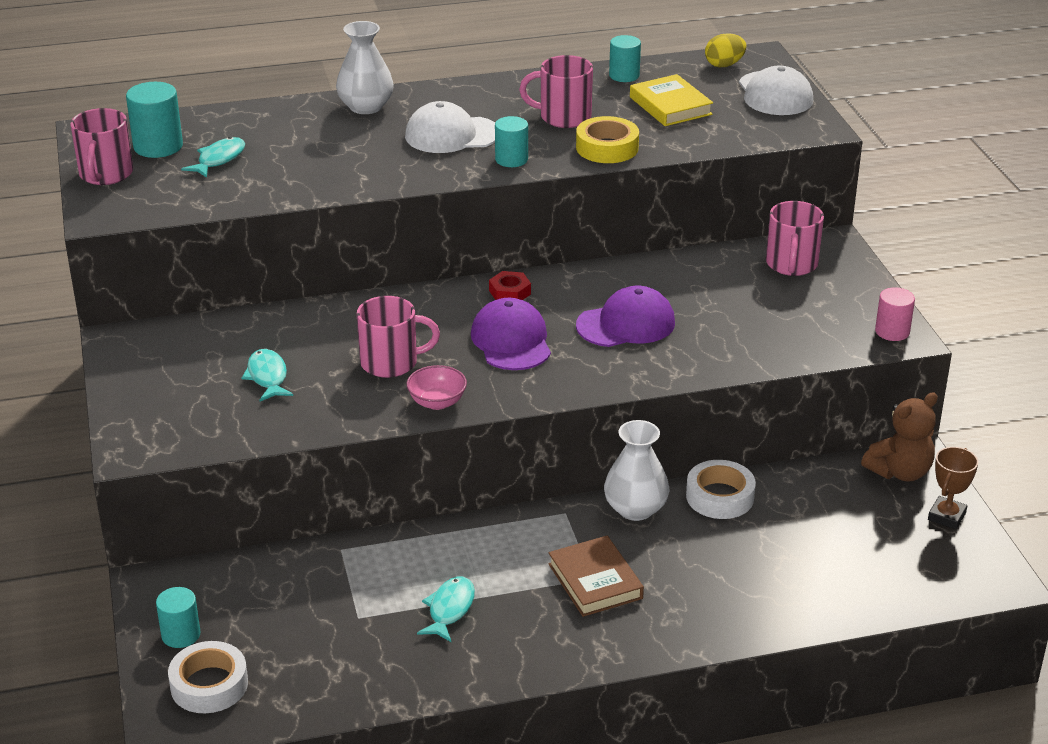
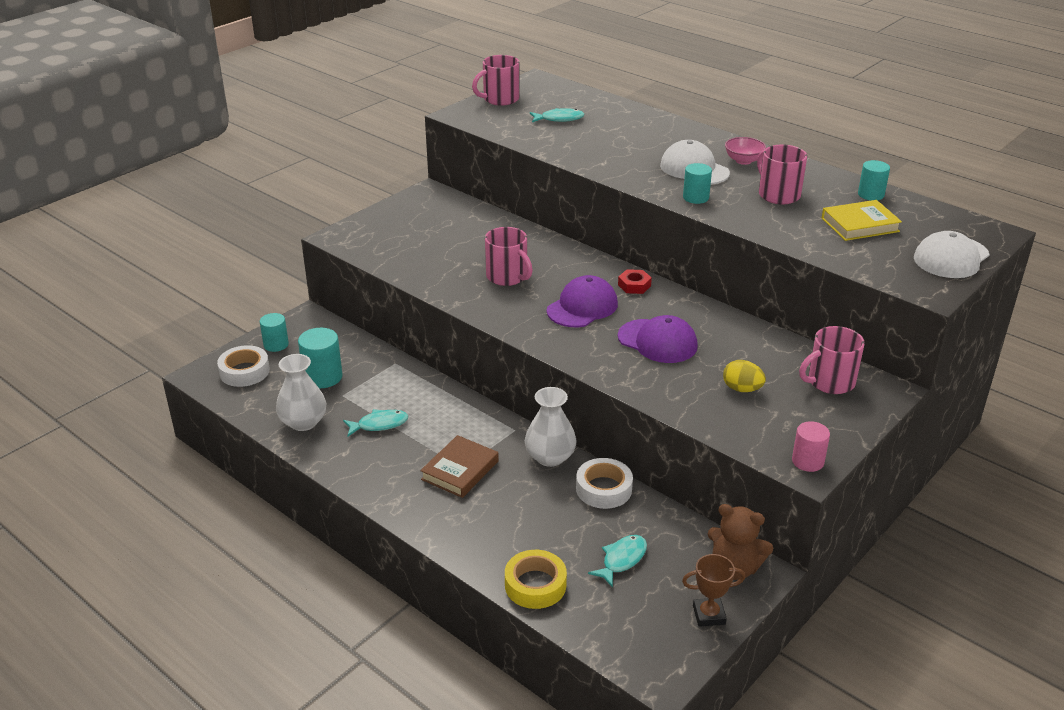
camera: 55 degrees right, 0 degrees up
turquoise cylinder [126,82,183,158] -> turquoise cylinder moved to [298,328,342,388]
turquoise fish [241,349,293,401] -> turquoise fish moved to [588,535,647,588]
white vase [336,21,394,114] -> white vase moved to [276,354,326,431]
pink bowl [407,365,467,410] -> pink bowl moved to [725,137,766,165]
yellow tape [576,116,639,163] -> yellow tape moved to [505,550,567,609]
yellow book [630,74,713,126] -> yellow book turned 45 degrees clockwise [822,200,902,241]
yellow egg [705,33,746,67] -> yellow egg moved to [723,360,766,392]

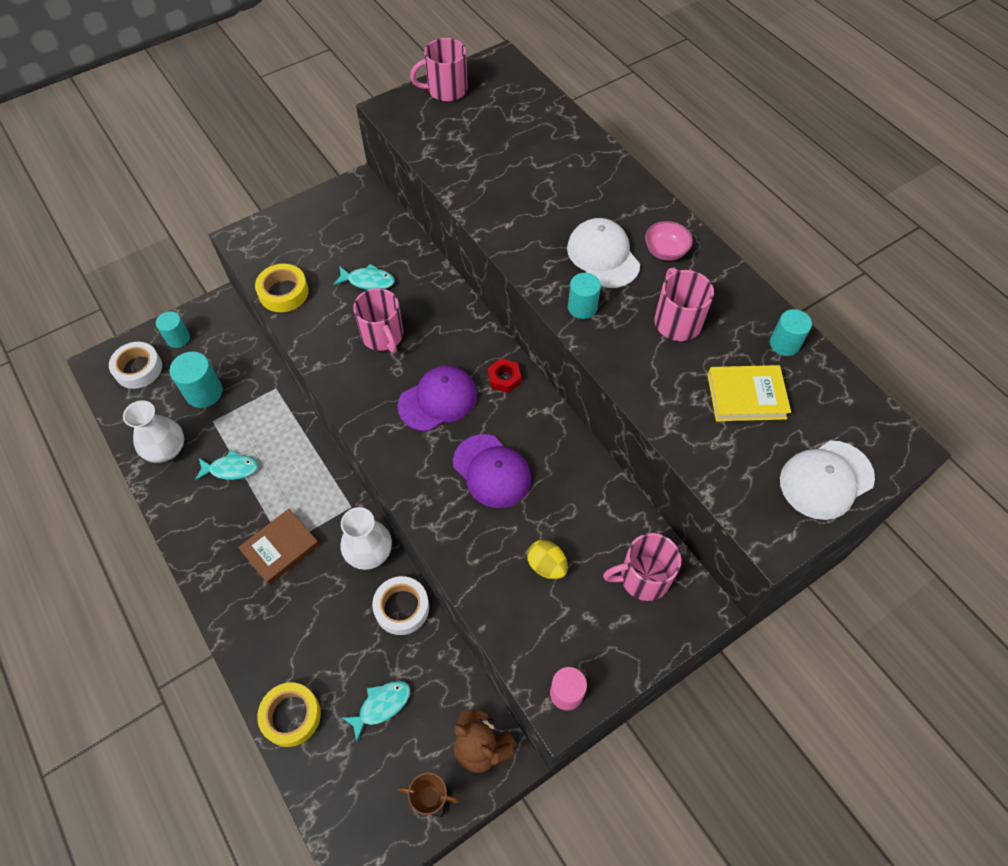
camera: 15 degrees right, 25 degrees up
turquoise fish [530,108,584,122] -> turquoise fish moved to [333,264,395,290]
none -> yellow tape [255,264,309,312]

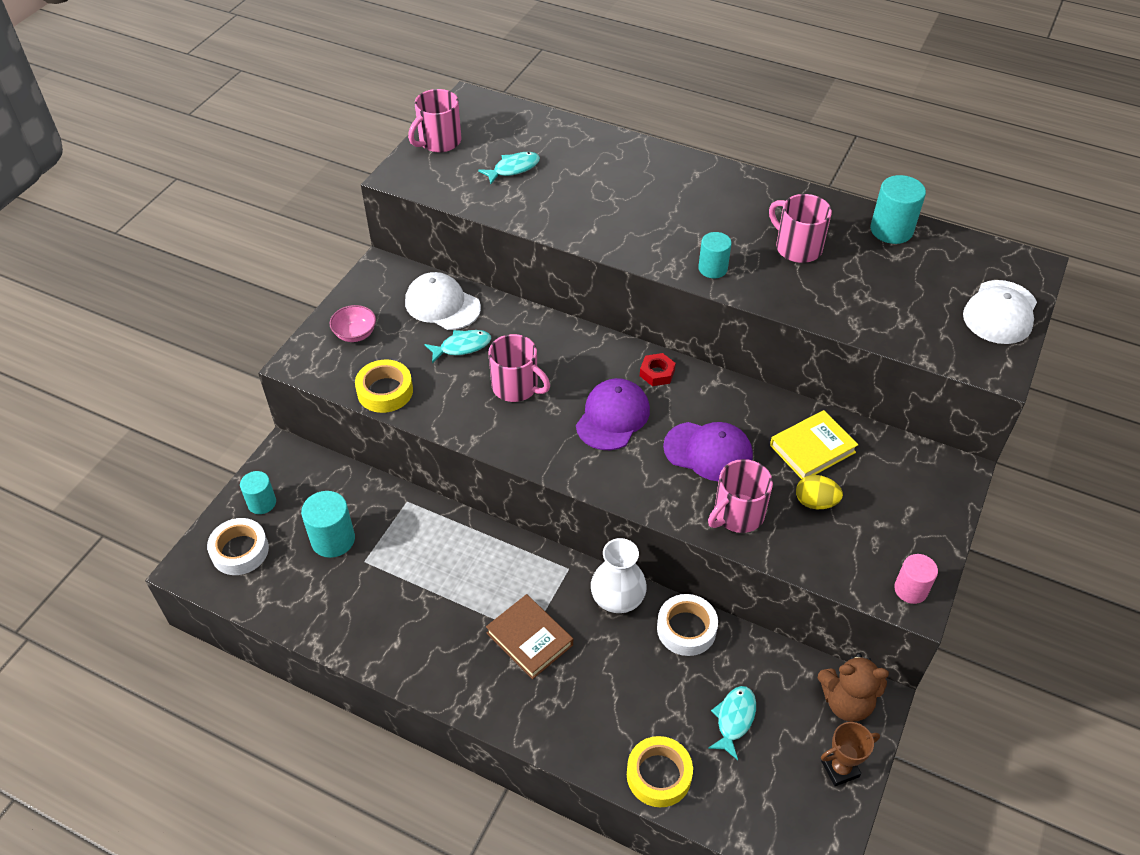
camera: 30 degrees left, 10 degrees down
white vase [123,400,184,463] -> none
turquoise fish [195,450,258,480] -> turquoise fish moved to [478,152,540,184]
brown book [238,509,319,585] -> brown book turned 60 degrees counterclockwise [486,594,573,679]
white cap [567,218,640,288] -> white cap moved to [405,272,481,330]
pink mug [603,533,681,601] -> pink mug moved to [708,459,773,533]
pink bowl [645,221,693,261] -> pink bowl moved to [330,305,376,342]
yellow book [707,365,791,421] -> yellow book moved to [770,410,859,479]
turquoise cylinder [770,309,812,356] -> turquoise cylinder [870,175,926,244], size x1.50

